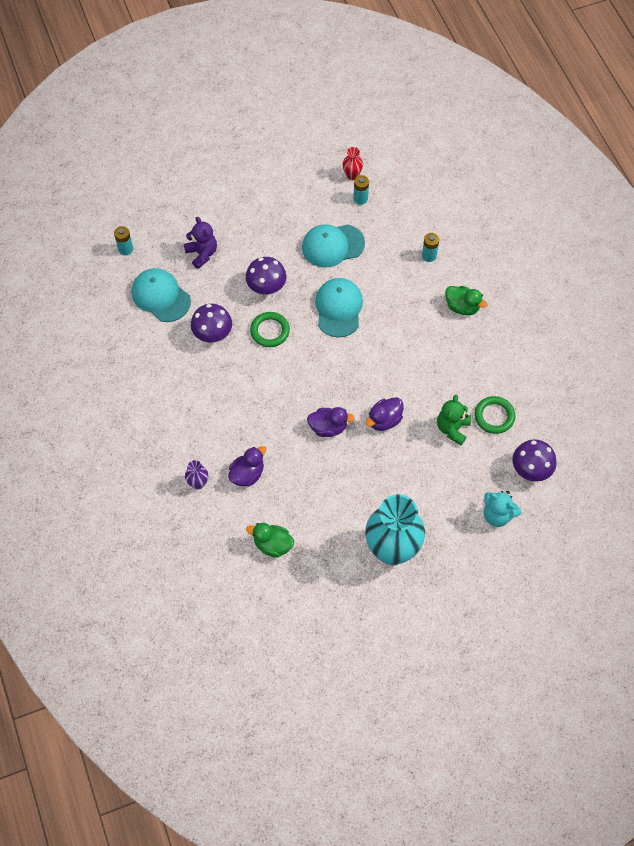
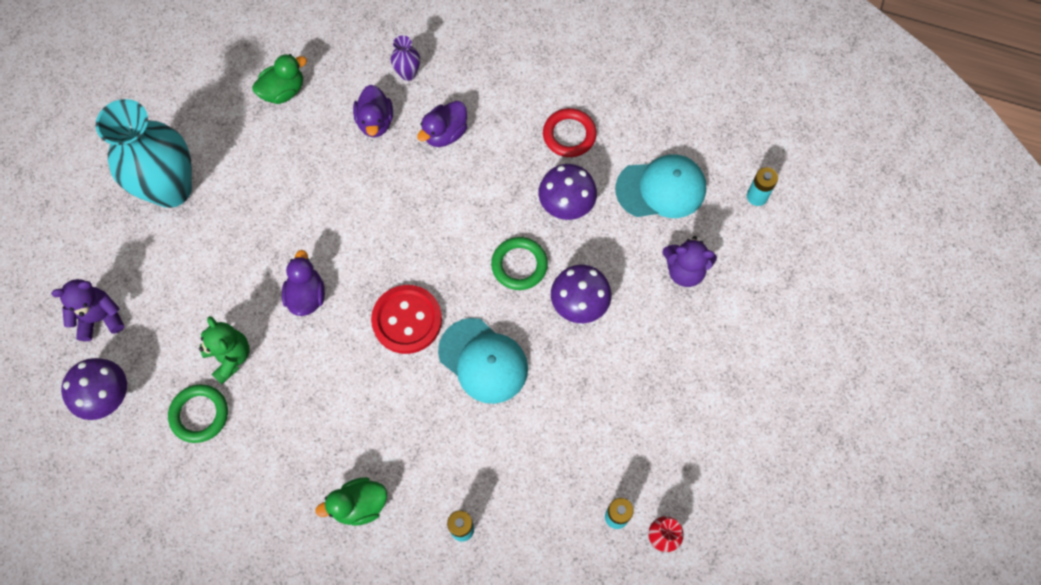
camera: 130 degrees right, 5 degrees up
turquoise cap [302,224,365,268] -> none
purple duck [307,407,355,437] -> purple duck moved to [417,101,468,147]
turquoise teddy bear [484,491,521,527] -> purple teddy bear [51,279,125,341]
none -> red button [371,285,442,354]
none -> red ring [543,108,597,157]

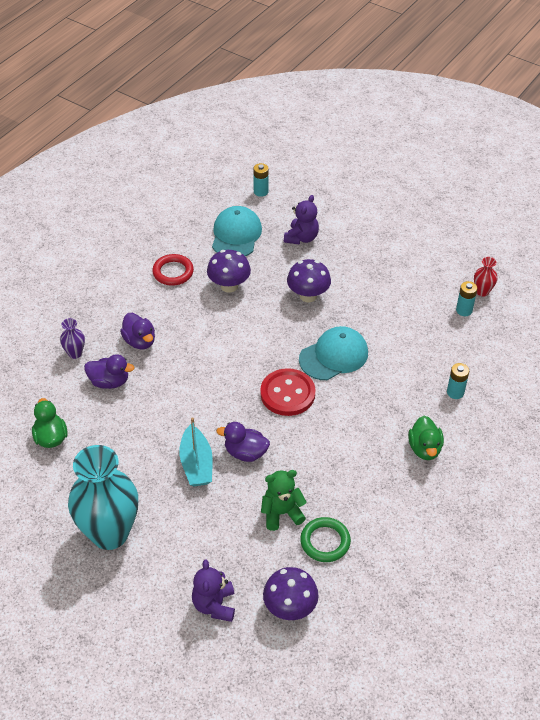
camera: 75 degrees left, 20 degrees down
green ring [491,237,548,290] -> none
none -> turquoise boat [179,417,213,487]

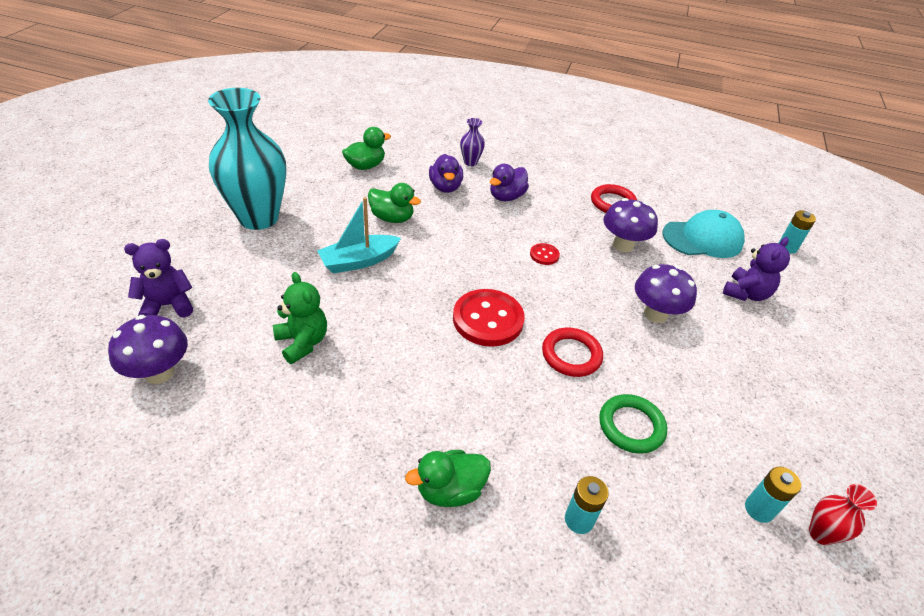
camera: 70 degrees right, 5 degrees down
purple duck [216,422,270,462] -> none
purple teddy bear [284,195,319,245] -> purple teddy bear turned 60 degrees counterclockwise [723,237,790,301]
turquoise cap [299,326,368,380] -> red ring [542,327,603,377]
green ring [300,517,351,562] -> green ring moved to [599,394,667,454]
none -> green duck [368,183,421,223]
none -> red button [530,243,560,265]

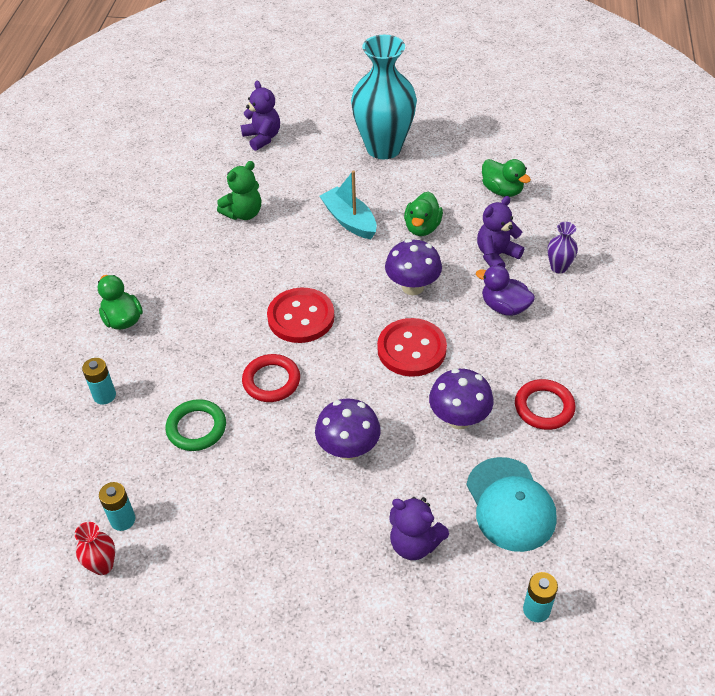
camera: 85 degrees right, 5 degrees up
purple mushroom [108,315,188,384] -> purple mushroom moved to [385,239,442,295]
purple duck [429,154,463,193] -> purple teddy bear [477,196,524,268]
red button [530,243,560,265] -> red button [377,318,447,377], size x2.15

